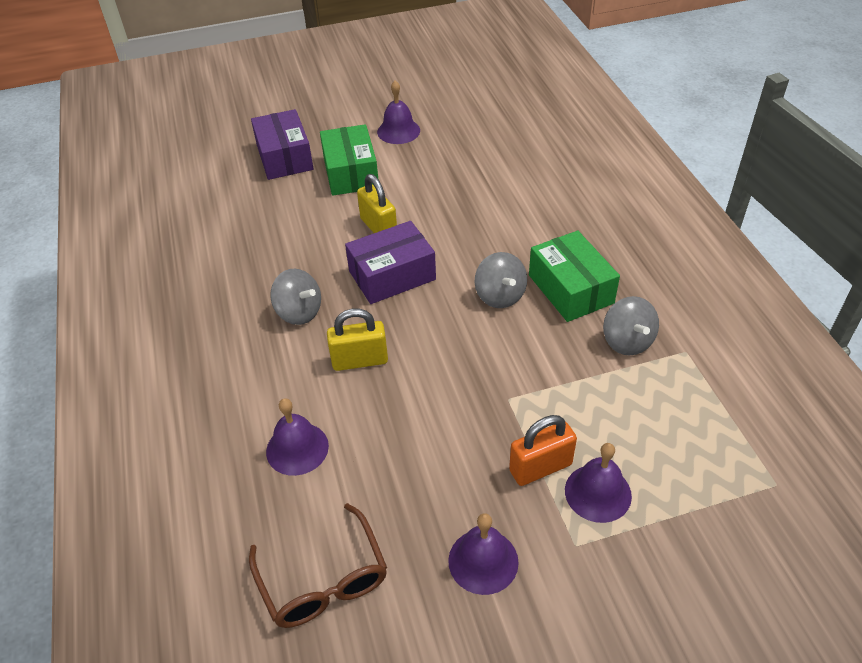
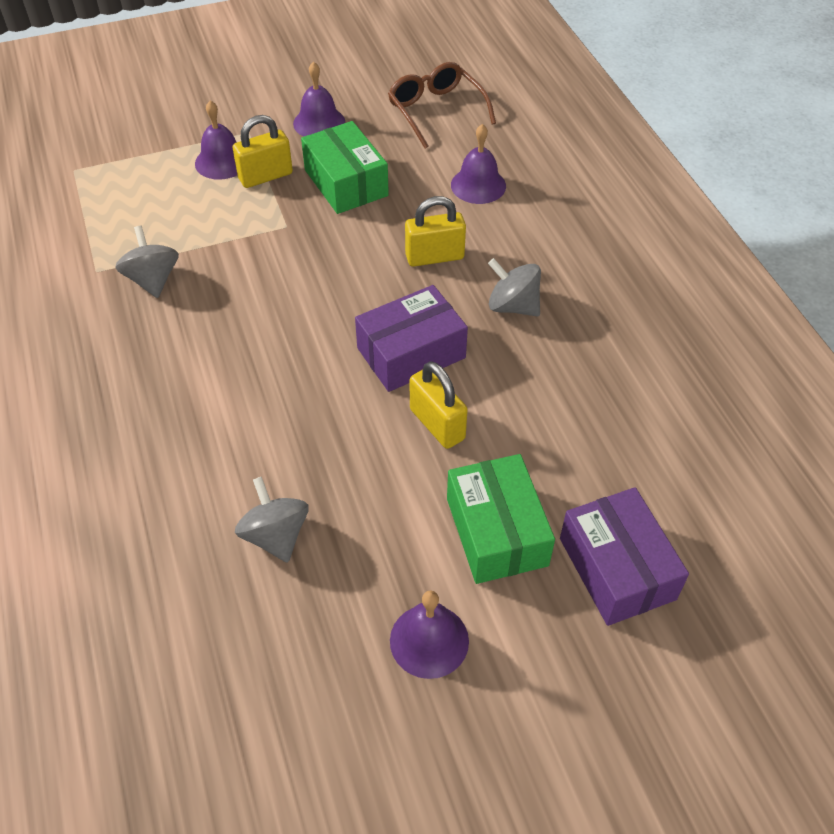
camera: 175 degrees right, 5 degrees up
grey spinning top [475,252,527,308] -> grey spinning top moved to [235,477,309,563]
orange padlock [509,415,577,486] -> yellow padlock [233,115,293,188]
green box [529,231,620,322] -> green box moved to [301,121,389,214]

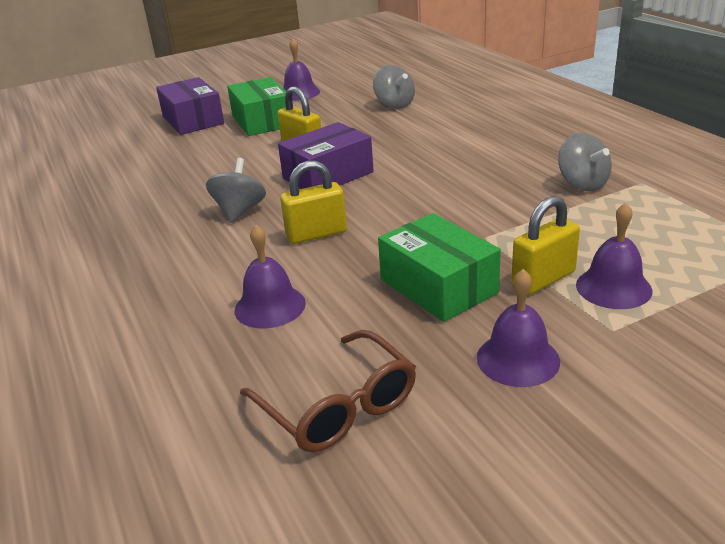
camera: 175 degrees right, 20 degrees down
grey spinning top [488,258,541,316] -> grey spinning top turned 105 degrees counterclockwise [206,158,266,223]

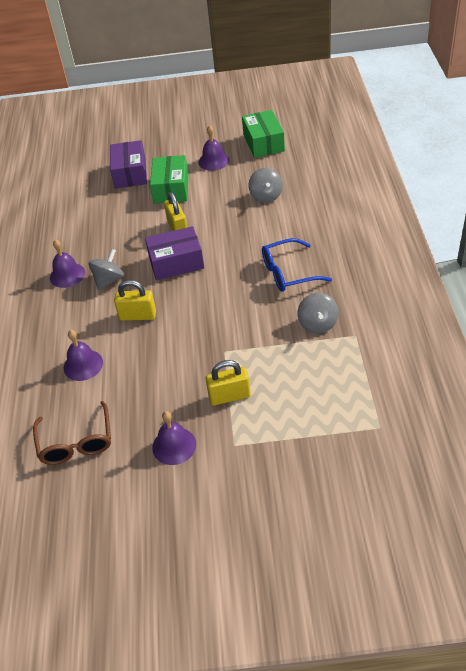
camera: 25 degrees right, 15 degrees up
green box [378,213,501,322] -> green box moved to [242,110,285,158]
purple bell [576,203,653,309] -> purple bell moved to [50,240,85,288]
none -> blue glasses [262,238,332,292]

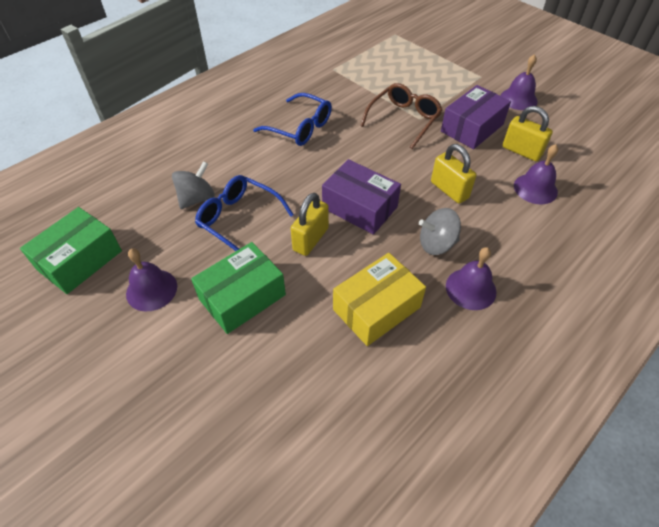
camera: 135 degrees left, 5 degrees up
brown glasses [33,401,111,465] -> brown glasses moved to [360,83,442,149]
purple box [110,140,147,189] -> purple box moved to [441,85,511,149]
yellow padlock [206,360,251,406] -> yellow padlock moved to [502,106,553,161]
grey spinning top [298,293,339,333] -> none
none -> blue glasses [195,175,294,251]
none -> yellow box [333,253,426,346]

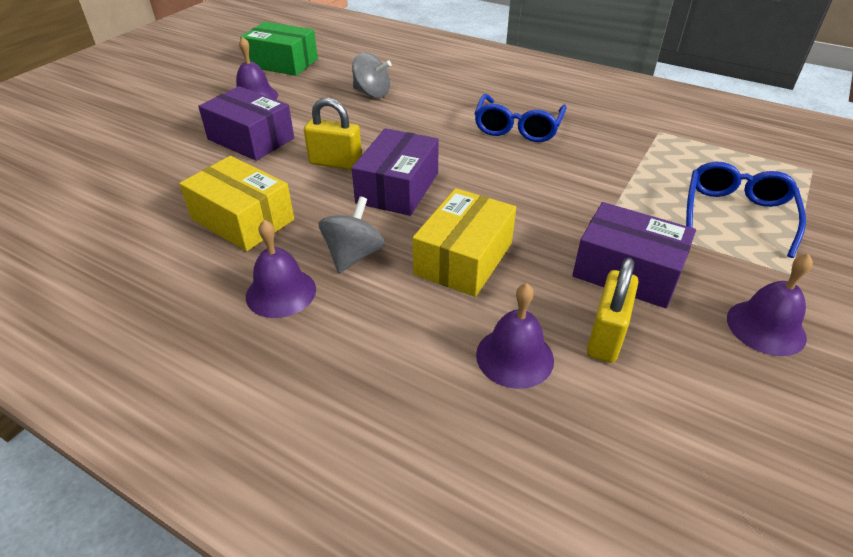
camera: 75 degrees right, 10 degrees down
green box [191,242,286,334] -> purple box [198,86,294,161]
blue glasses [195,175,294,251] -> blue glasses moved to [686,162,806,258]
brown glasses [360,83,442,149] -> none
grey spinning top [419,208,461,255] -> grey spinning top turned 45 degrees clockwise [319,196,385,273]
yellow padlock [431,144,476,204] -> yellow box [413,188,516,297]

